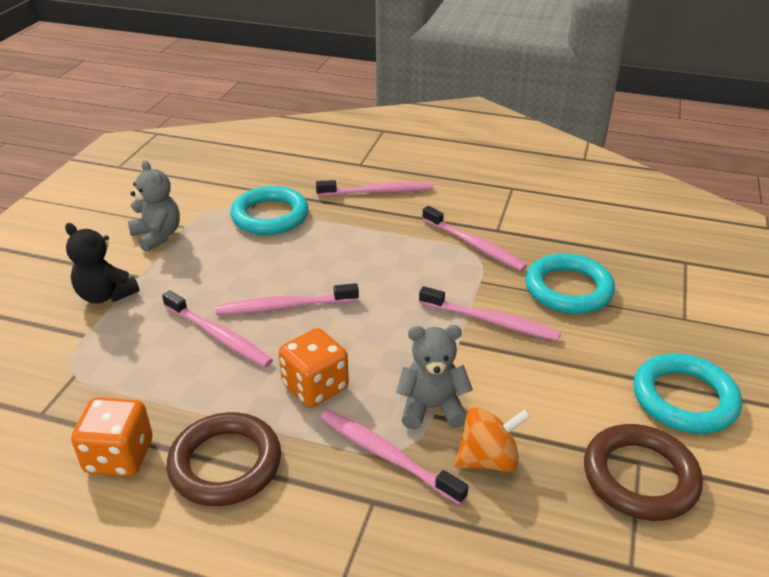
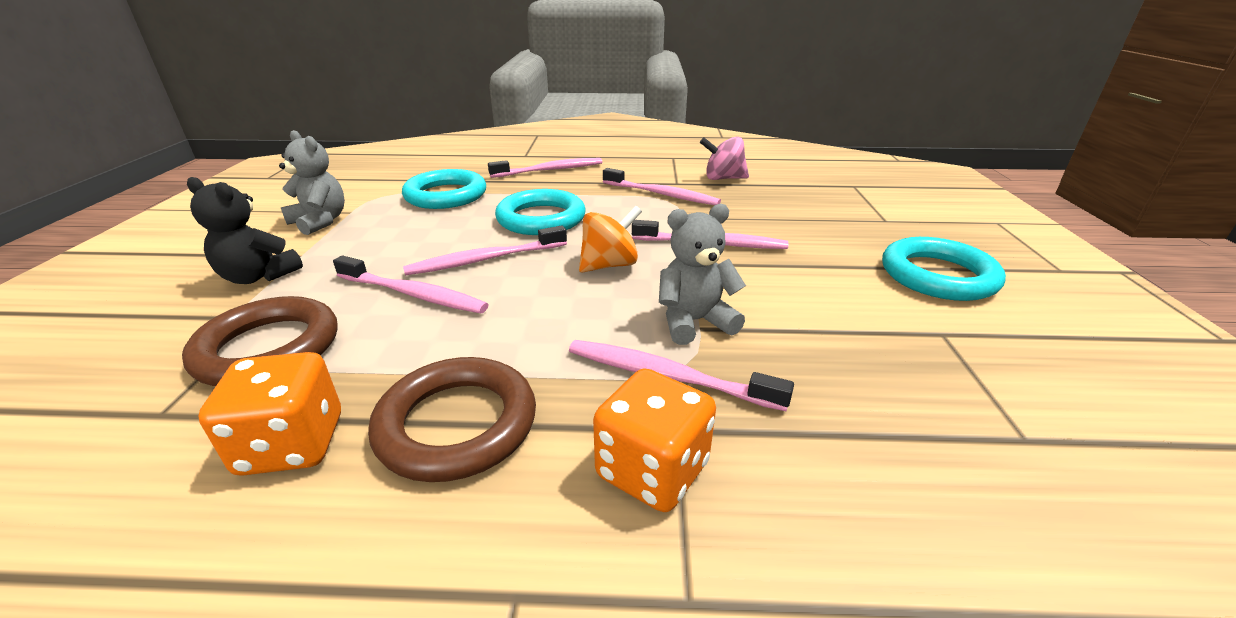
camera: 15 degrees left, 5 degrees down
orange dice [278,328,349,408] -> orange dice moved to [593,368,716,512]
orange spinning top [455,407,531,472] -> orange spinning top moved to [579,206,642,272]
turquoise ring [525,253,615,314] -> turquoise ring moved to [495,189,586,235]
brown ring [584,424,703,521] -> brown ring moved to [182,296,337,386]
none -> pink spinning top [700,137,749,180]

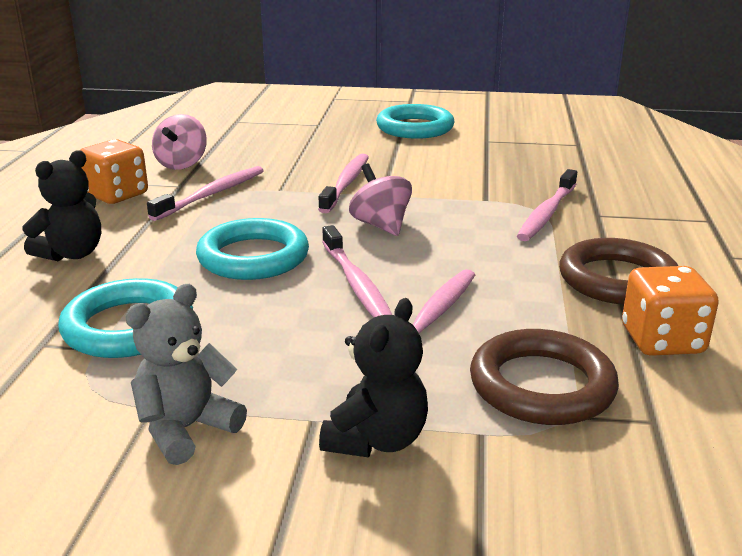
camera: 85 degrees left, 5 degrees down
pink toothbrush [488,158,602,178] -> black teddy bear [23,150,101,261]
orange spinning top [579,206,642,272] -> pink spinning top [349,164,412,236]
orange dice [593,368,716,512] -> orange dice moved to [80,139,148,204]
grey teddy bear [659,204,746,345] -> none

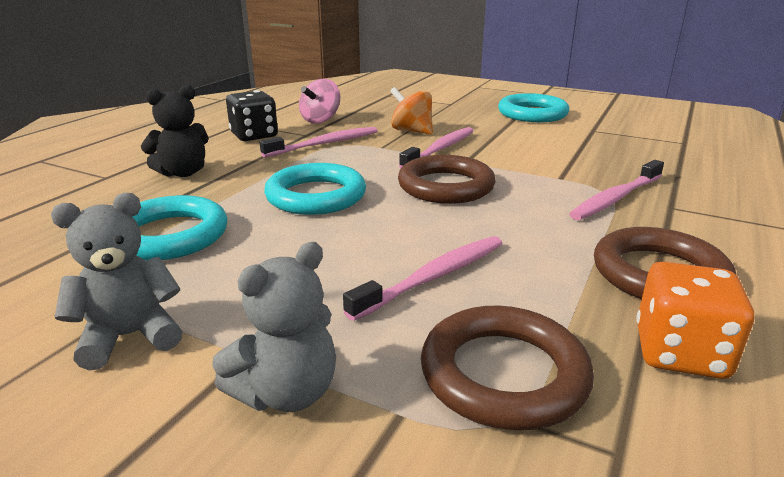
camera: 20 degrees right, 0 degrees up
orange dice [80,139,148,204] -> black dice [226,90,278,141]
black teddy bear [319,298,428,457] -> grey teddy bear [212,242,336,412]
pink toothbrush [322,225,392,318] -> none
pink spinning top [349,164,412,236] -> brown ring [398,155,496,204]
none -> orange spinning top [390,87,433,135]

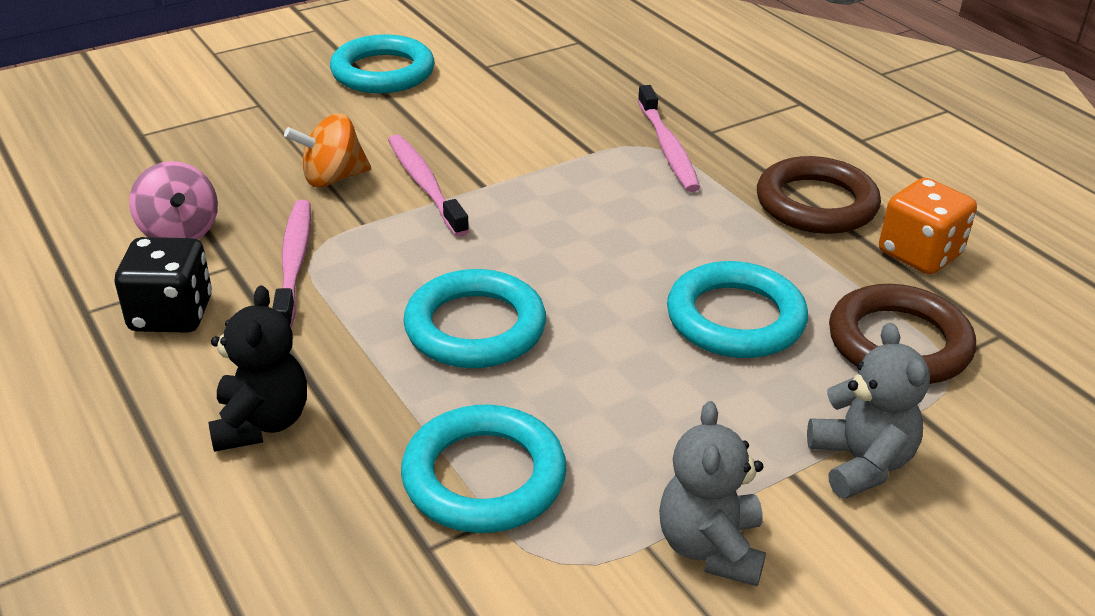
camera: 60 degrees left, 10 degrees up
pink toothbrush [343,236,503,321] -> turquoise ring [667,261,808,358]
brown ring [398,155,496,204] -> none

